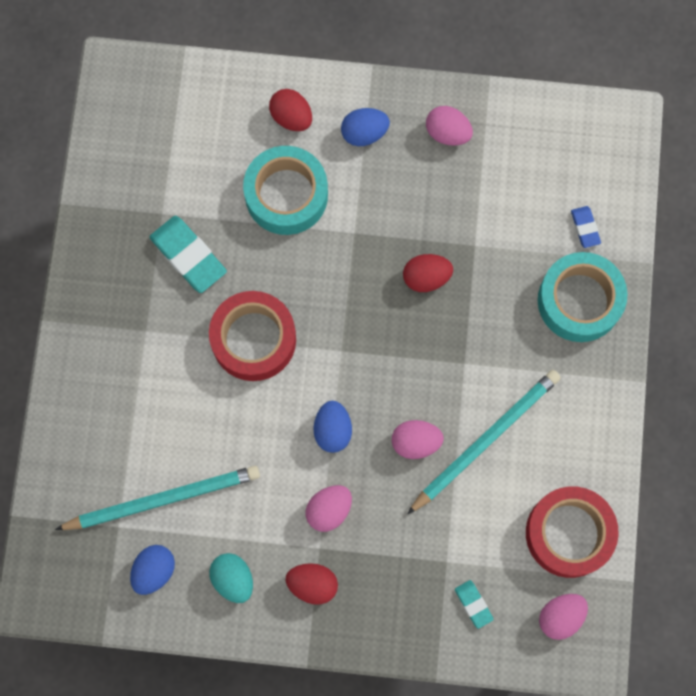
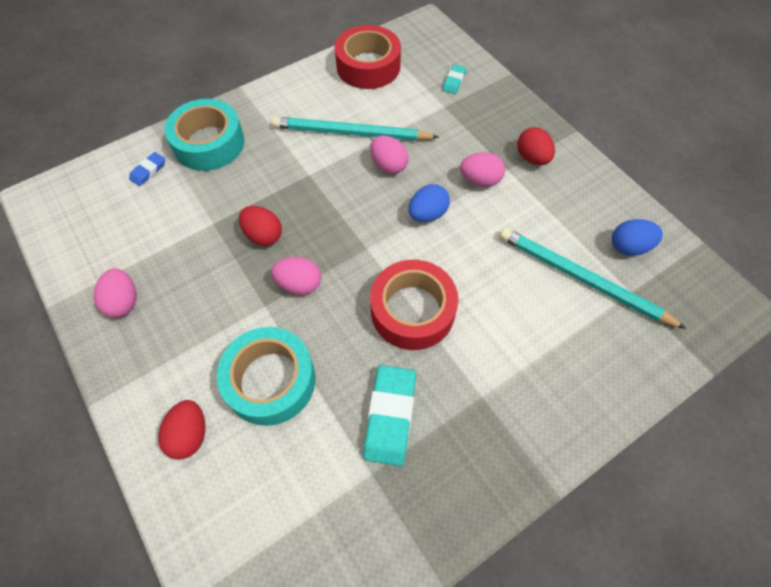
camera: 130 degrees left, 15 degrees down
turquoise egg [209,553,253,603] -> none
blue egg [341,108,390,146] -> none
pink egg [539,594,588,640] -> pink egg moved to [271,257,321,295]

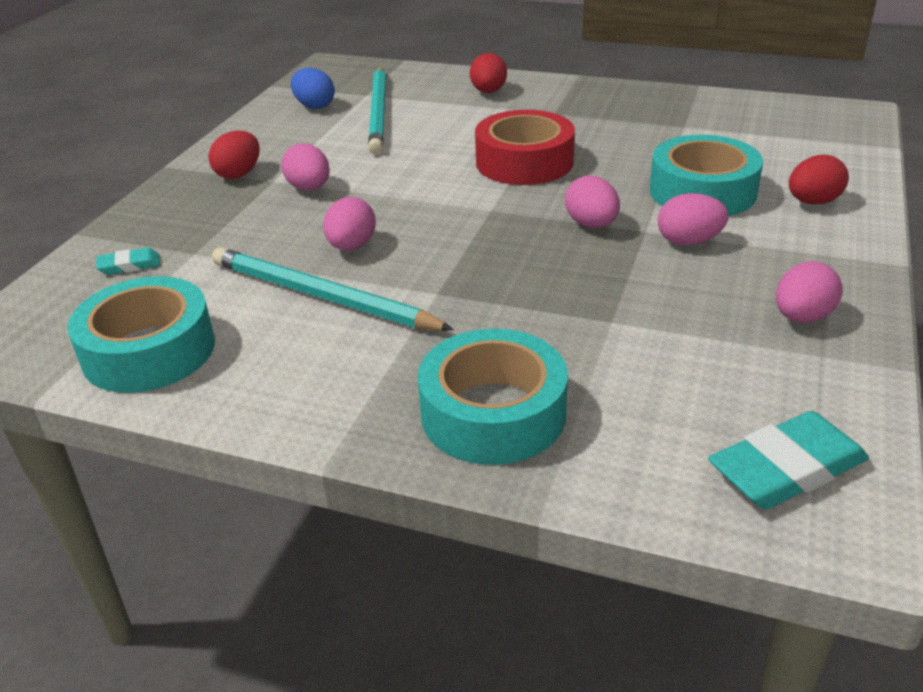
camera: 125 degrees left, 25 degrees down
blue eraser [129,152,165,186] -> none
red egg [239,206,282,246] -> red egg moved to [470,53,507,93]
turquoise pencil [271,117,439,141] -> turquoise pencil turned 150 degrees clockwise [212,247,454,331]
red tape [335,25,401,89] -> turquoise tape [67,276,215,393]
turquoise eraser [363,365,416,466] -> turquoise eraser moved to [708,411,869,509]
blue egg [408,184,450,222] -> none
none -> pink egg [658,193,729,246]

